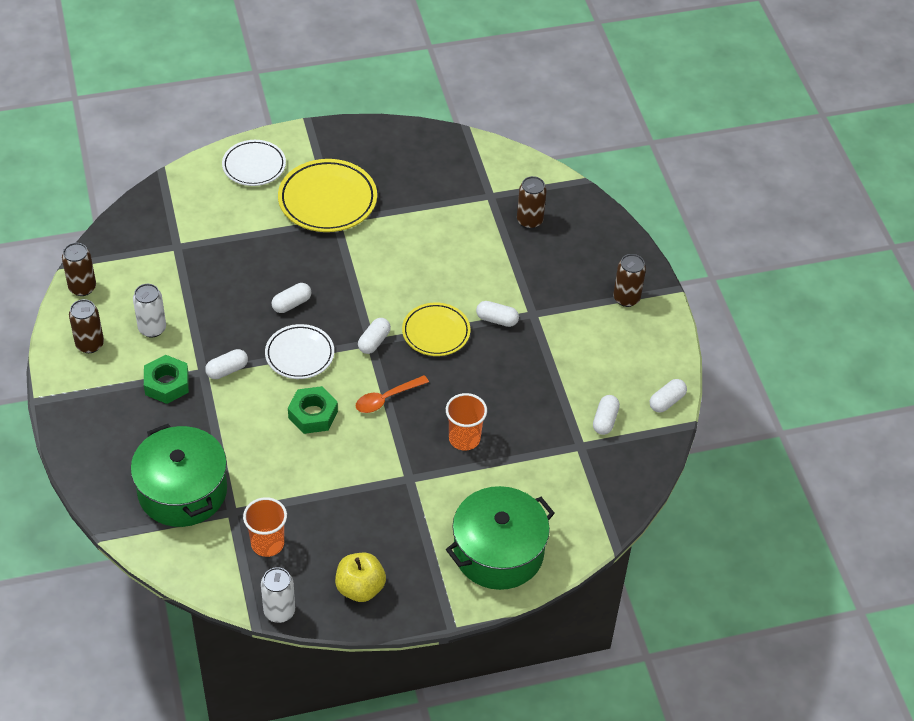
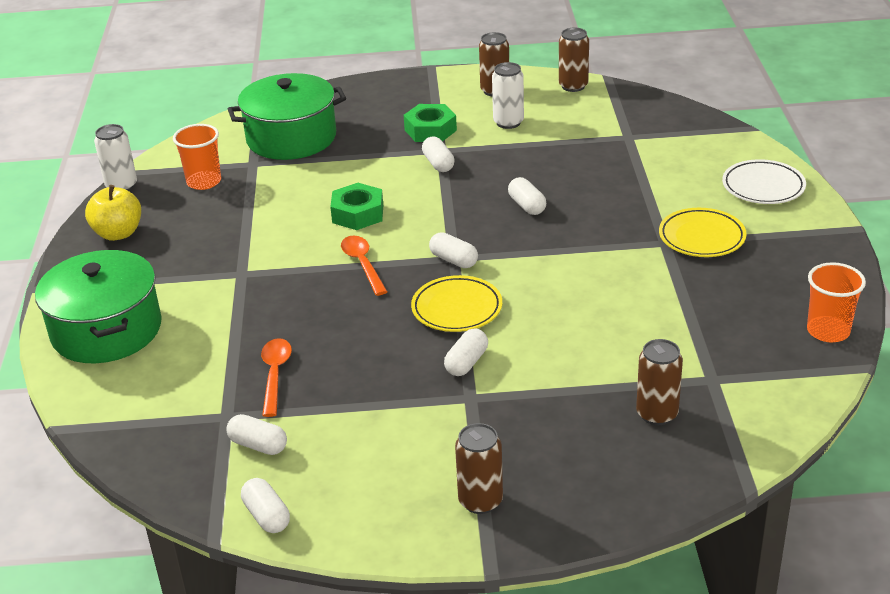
camera: 105 degrees right, 15 degrees down
white plate [265,324,334,379] -> none
yellow plate [278,159,377,232] -> yellow plate [659,208,747,257], size x0.65
orange cup [446,393,487,451] -> orange cup moved to [807,262,866,342]
none -> orange spoon [261,338,292,417]

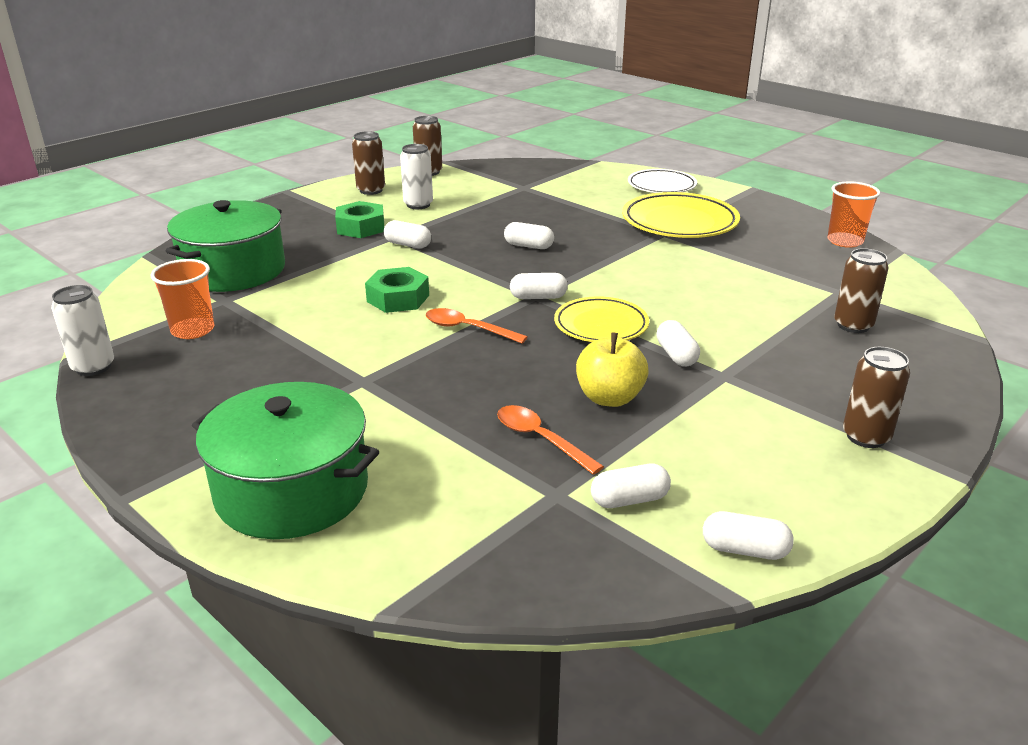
camera: 45 degrees left, 5 degrees down
yellow apple [85,185,141,241] -> yellow apple moved to [576,333,649,407]
yellow plate [659,208,747,257] -> yellow plate [622,192,740,238], size x1.54

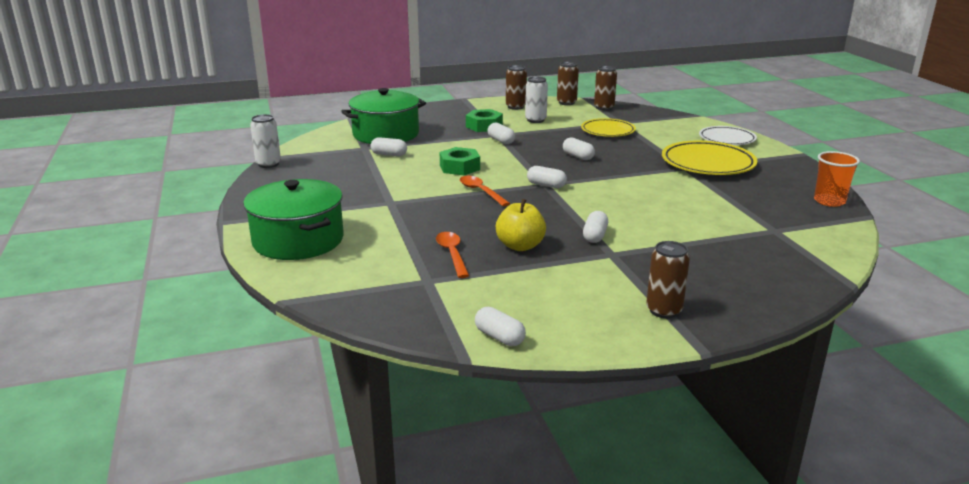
camera: 30 degrees right, 5 degrees down
orange cup [151,259,214,339] -> none
yellow plate [554,296,649,342] -> yellow plate moved to [581,118,636,137]
white capsule [591,464,671,508] -> white capsule moved to [371,137,407,156]
brown can [834,248,888,333] -> brown can moved to [594,66,617,110]

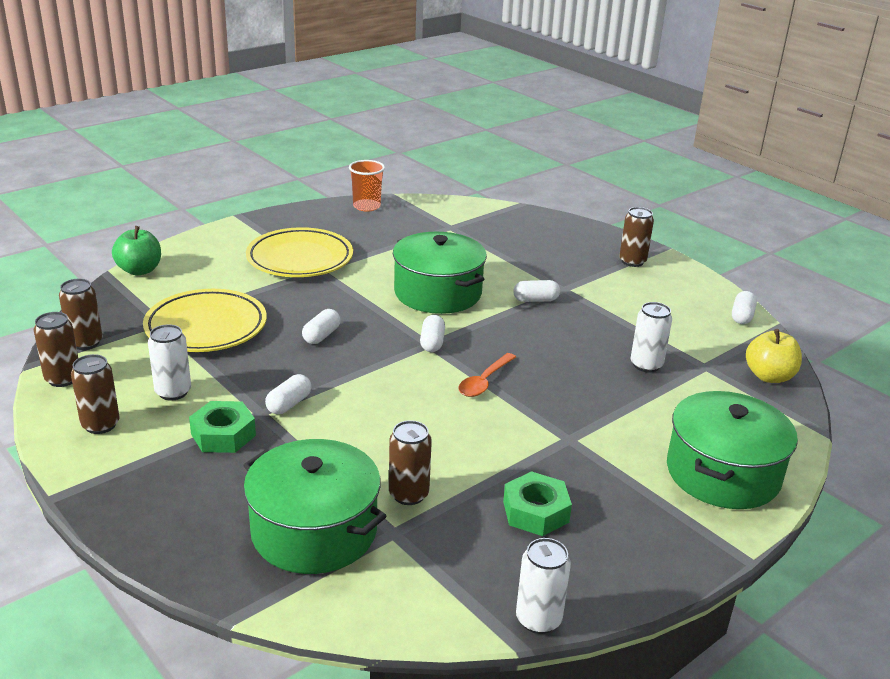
camera: 115 degrees left, 5 degrees up
white capsule [371,137,407,156] -> brown can [389,420,432,505]
orange spoon [436,232,469,278] -> white can [631,302,672,373]
green nut [440,147,480,175] -> green nut moved to [503,471,572,536]
yellow apple [496,199,546,251] -> yellow apple moved to [746,329,802,383]
yellow plate [581,118,636,137] -> yellow plate [143,289,267,352], size x1.54
white plate [699,126,757,145] -> none
none -> green apple [112,226,161,276]
none -> green pot [393,232,487,314]

